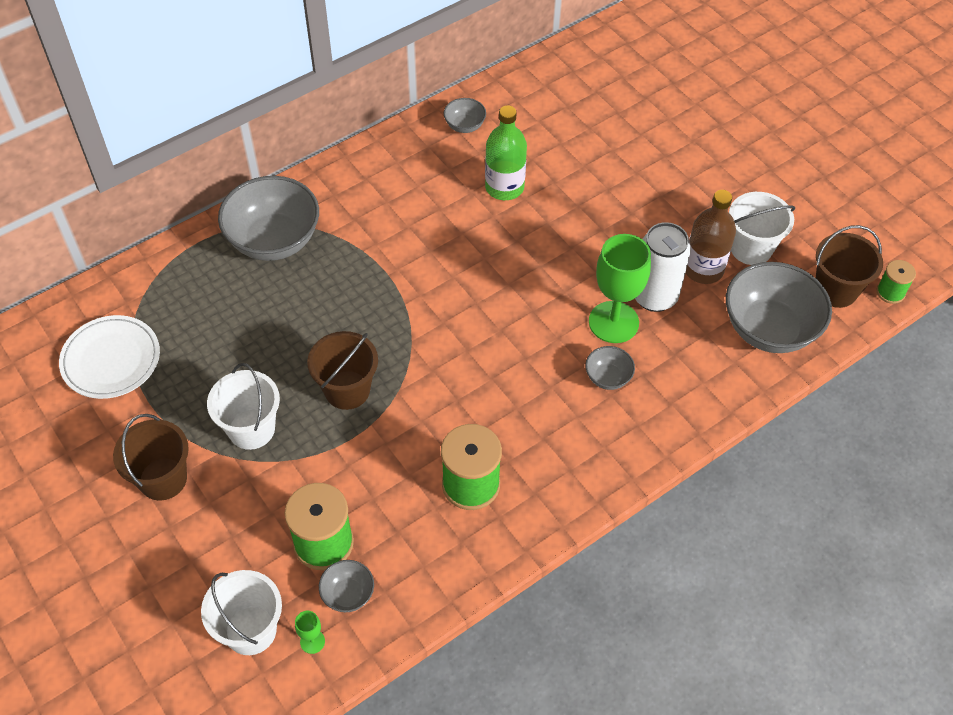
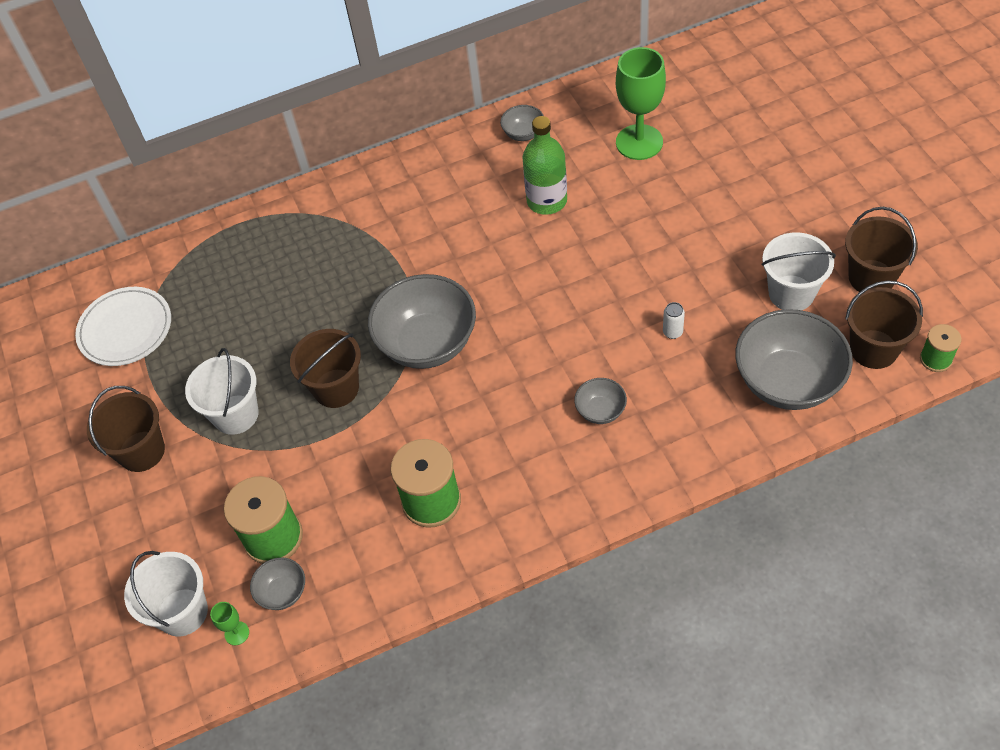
camera: 20 degrees right, 0 degrees up
grey bowl [218,176,319,261] -> grey bowl moved to [368,274,476,369]
green goblet [589,234,651,343] -> green goblet moved to [616,47,666,160]
white can [635,222,691,312] -> white can [663,302,685,339], size x0.40
brown bottle [685,190,736,284] -> none
none -> brown bucket [845,207,918,292]

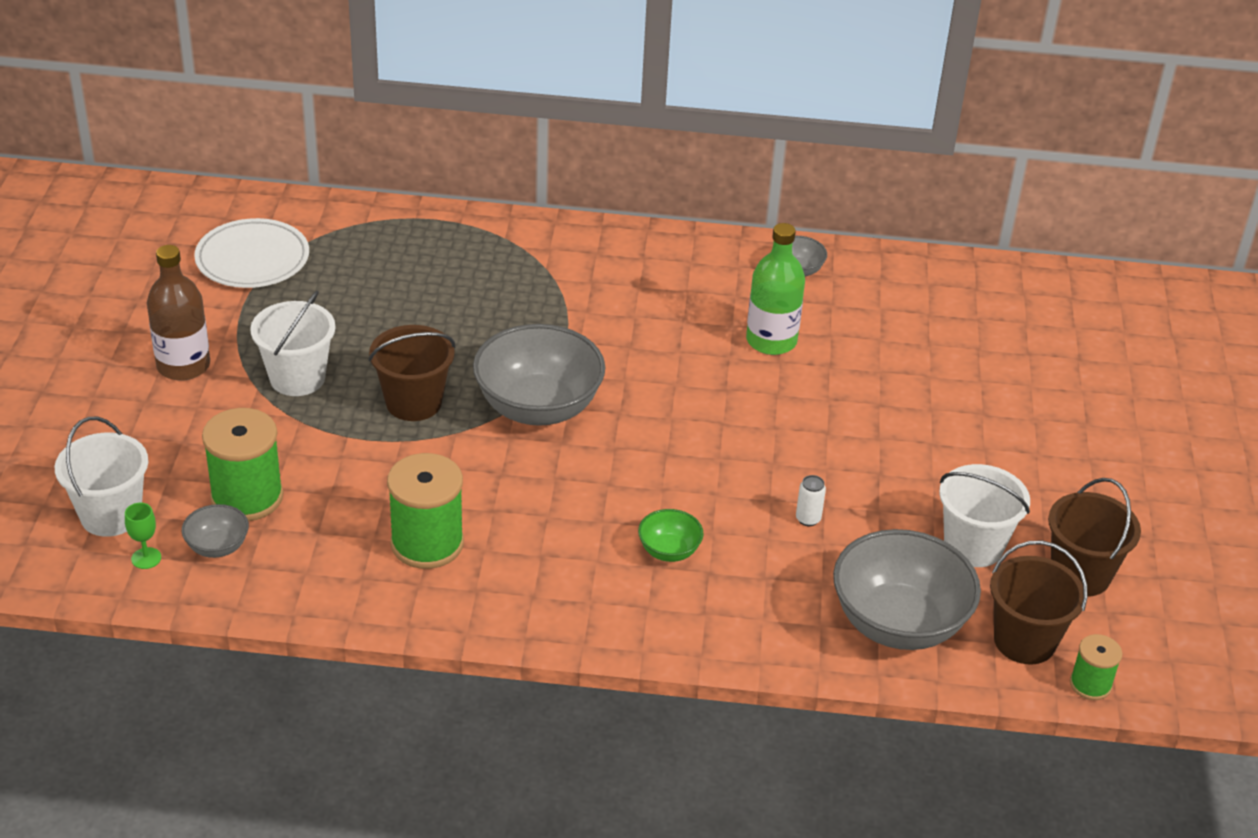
camera: 20 degrees right, 15 degrees down
brown bucket [87,386,165,472] -> brown bottle [147,245,210,381]
grey bowl [574,378,627,424] -> green bowl [638,509,704,562]
green goblet [616,47,666,160] -> none

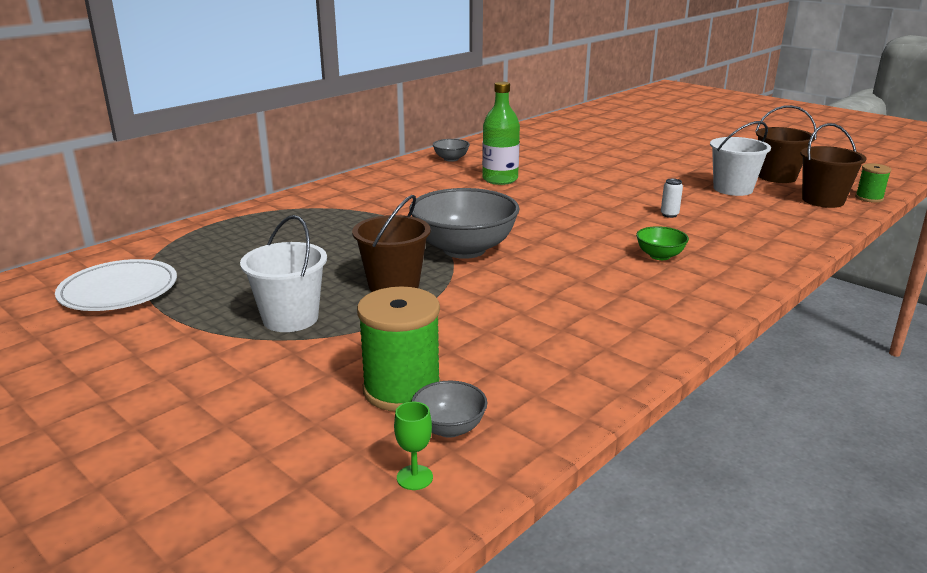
camera: 50 degrees left, 15 degrees down
white bucket [55,417,148,537] -> none
brown bottle [147,245,210,381] -> none
green spool [387,453,464,569] -> none
grey bowl [833,529,981,650] -> none

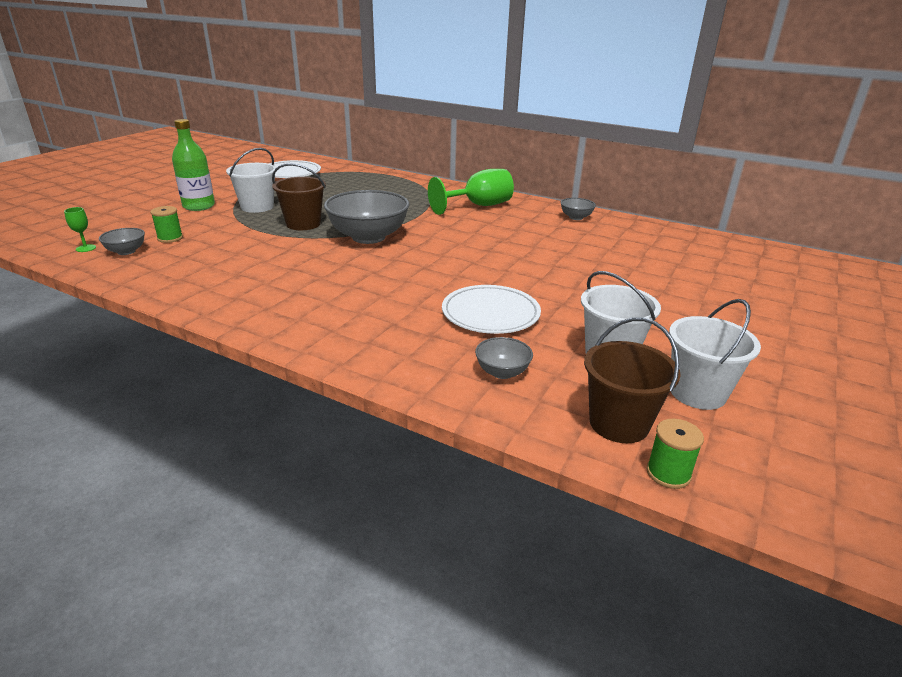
camera: 75 degrees right, 5 degrees up
green spool [357,287,440,411] -> green spool [150,206,183,243], size x0.55
green bottle [482,82,520,185] -> green bottle moved to [172,119,215,211]
green bowl [636,226,689,260] -> none
white can [661,179,683,218] -> white plate [442,285,541,334]
brown bucket [755,105,817,183] -> white bucket [669,299,761,410]
none -> green goblet [428,169,514,215]
none -> grey bowl [475,337,533,379]

